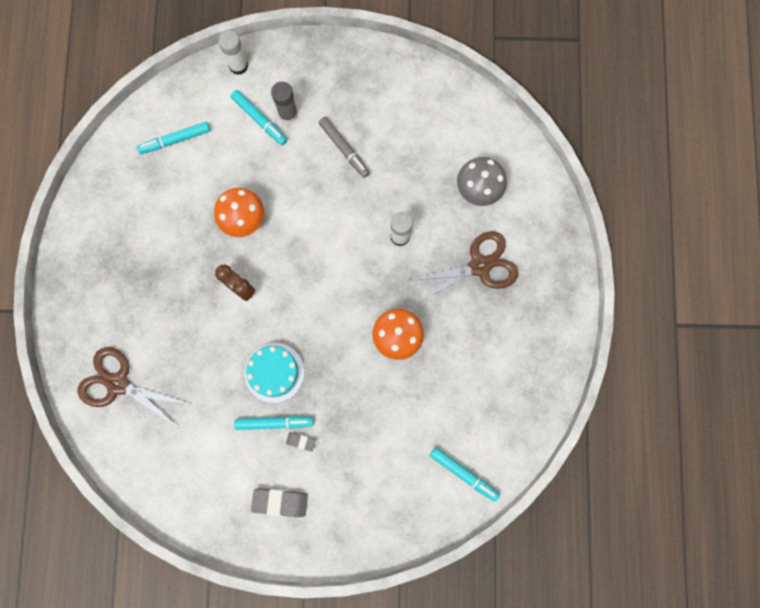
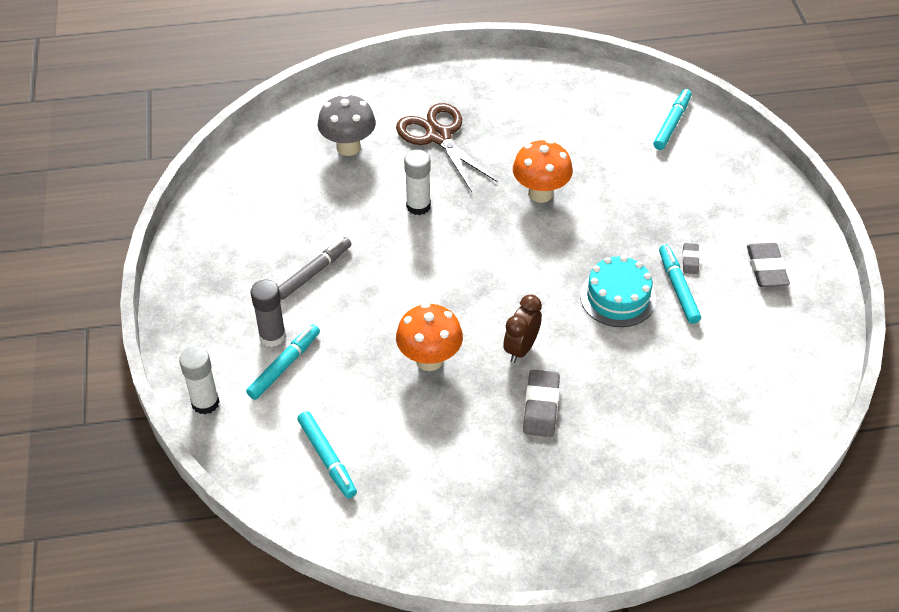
camera: 100 degrees left, 30 degrees down
brown scissors [78,347,190,428] -> none
none -> grey eraser [523,370,560,437]

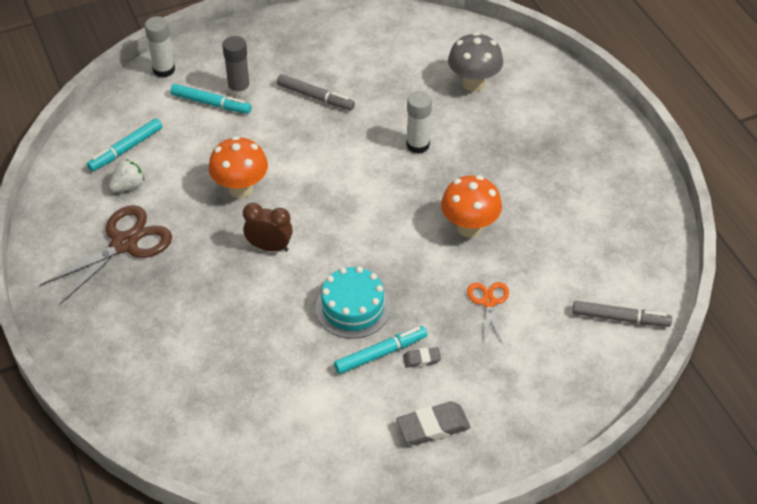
camera: 75 degrees right, 0 degrees up
brown scissors [396,103,498,192] -> brown scissors moved to [40,205,172,304]
grey eraser [523,370,560,437] -> none
turquoise marker [653,89,692,150] -> grey marker [572,301,672,327]
none -> white strawberry [109,159,144,192]
none -> orange scissors [467,282,509,345]

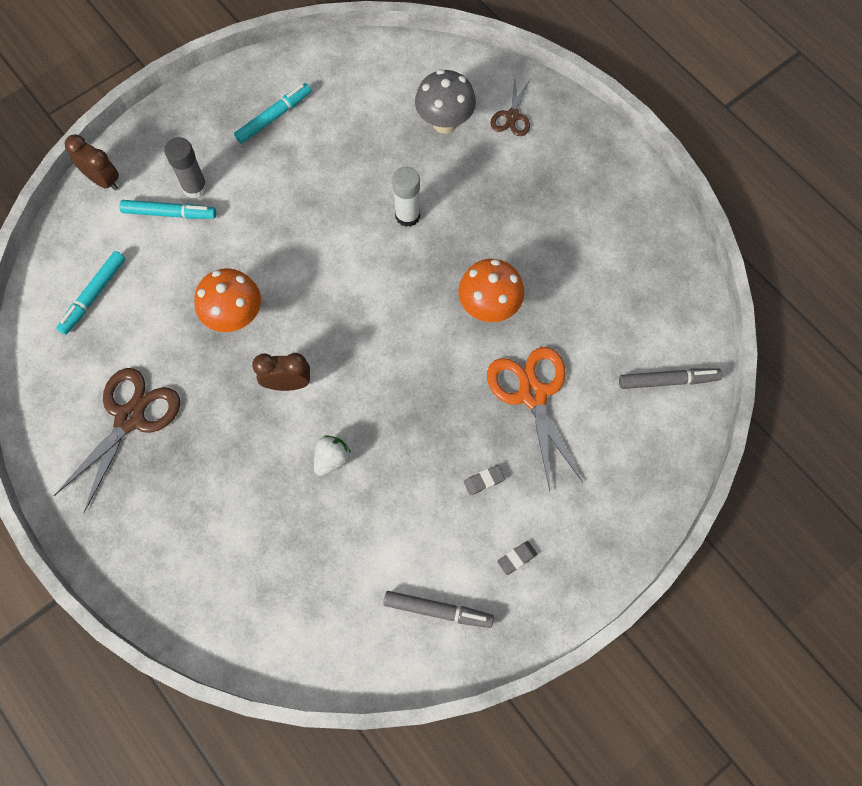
camera: 15 degrees left, 20 degrees up
white strawberry [109,159,144,192] -> white strawberry moved to [314,435,351,476]
white glue stick [145,16,175,78] -> brown clock [65,134,119,191]
grey marker [277,74,355,110] -> grey marker moved to [383,591,494,628]
turquoise cake [315,266,391,339] -> none
turquoise marker [334,326,427,374] -> turquoise marker moved to [234,83,311,144]
grey eraser [396,401,471,445] -> grey eraser [497,541,537,575], size x0.54
orange scissors [467,282,509,345] -> orange scissors [487,347,583,491], size x1.81
none -> brown scissors [490,78,531,136]

